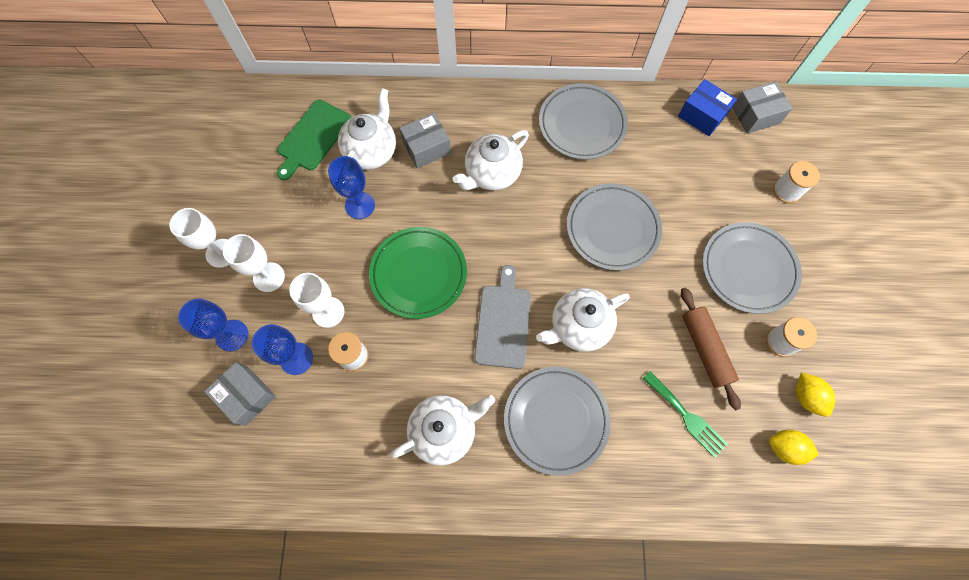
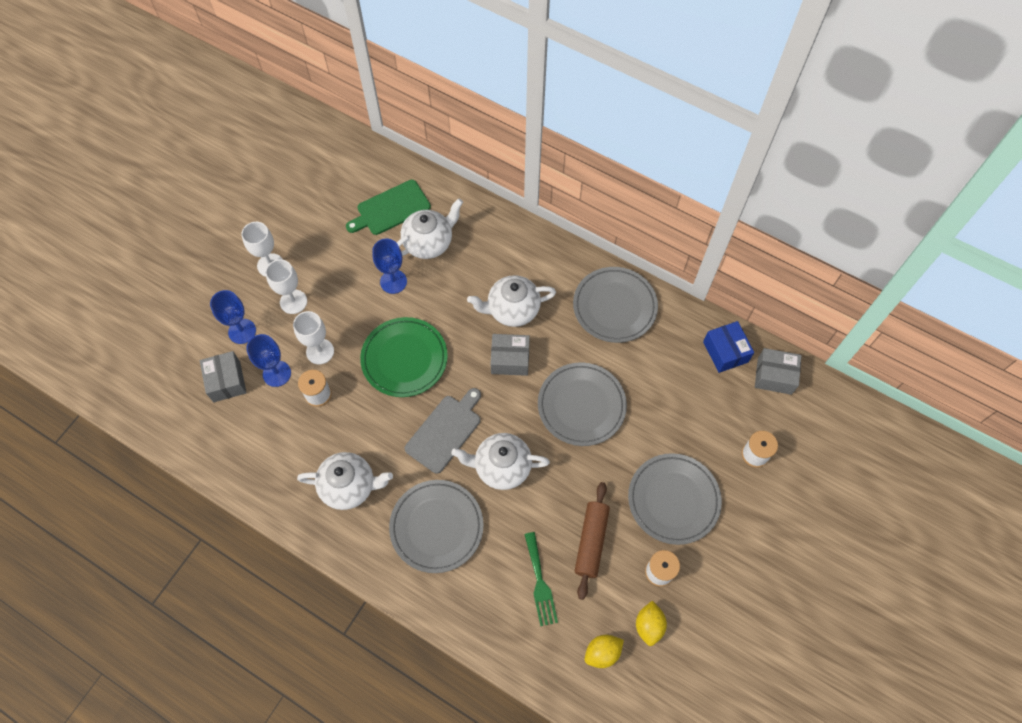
camera: 30 degrees right, 5 degrees down
grey box [399,113,451,168] -> grey box moved to [491,334,530,376]
yellow lemon [769,429,819,465] -> yellow lemon turned 75 degrees counterclockwise [585,635,624,668]

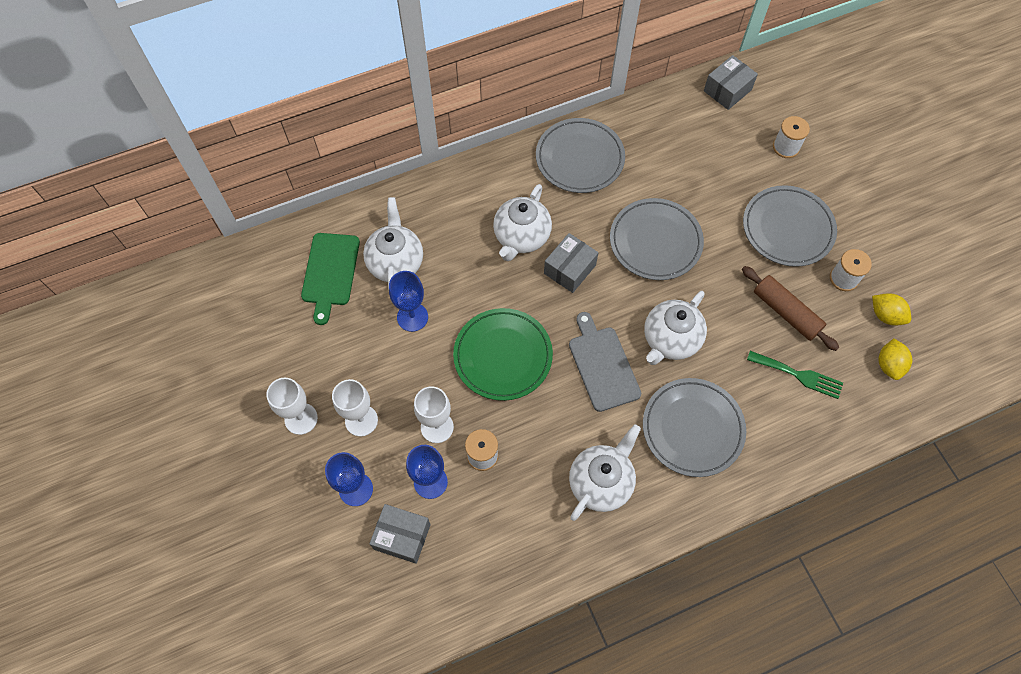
camera: 55 degrees left, 0 degrees up
blue box [703,321,754,373] -> none

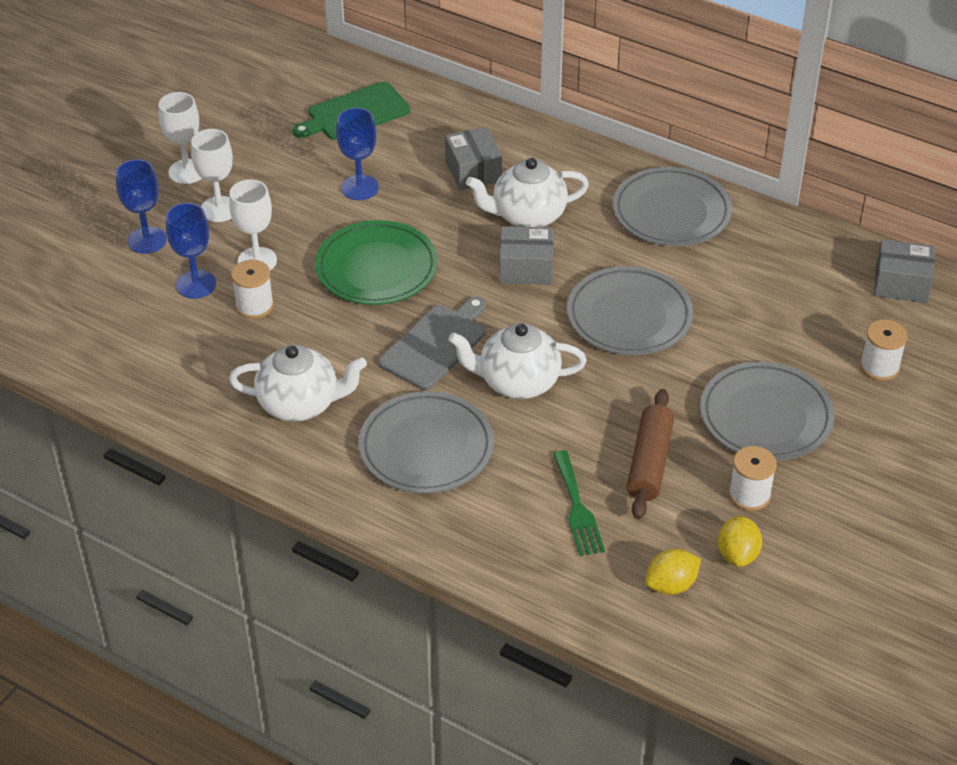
camera: 55 degrees right, 20 degrees down
white teapot [363,197,423,290] -> none
grey box [369,504,431,564] -> grey box moved to [445,127,502,190]

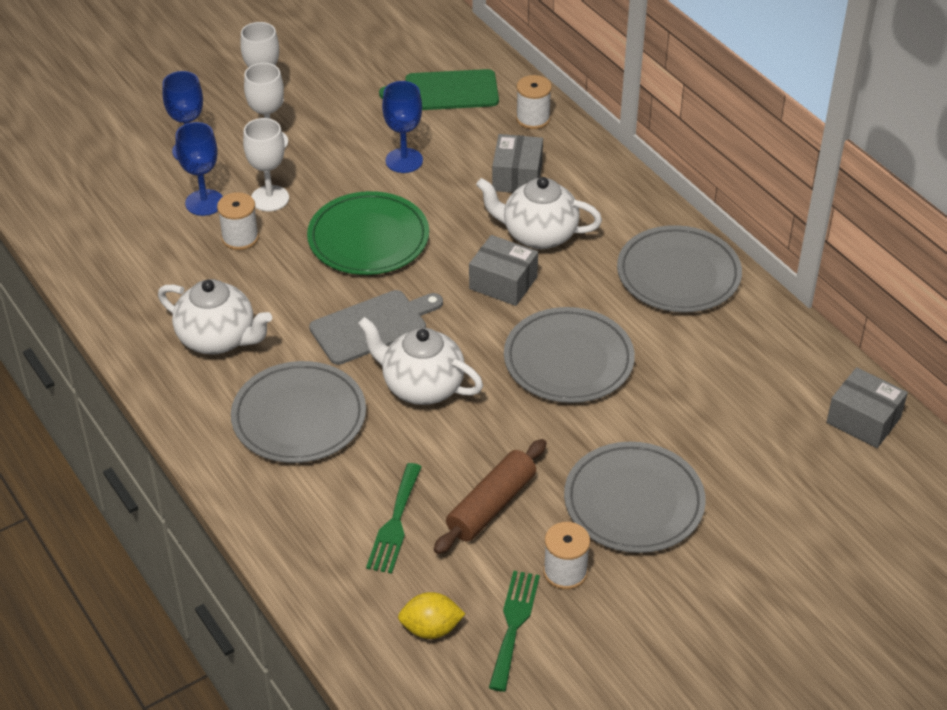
camera: 25 degrees right, 0 degrees up
yellow lemon [718,516,762,567] -> green fork [489,571,540,692]
white spool [860,320,908,381] -> white spool moved to [516,75,552,129]

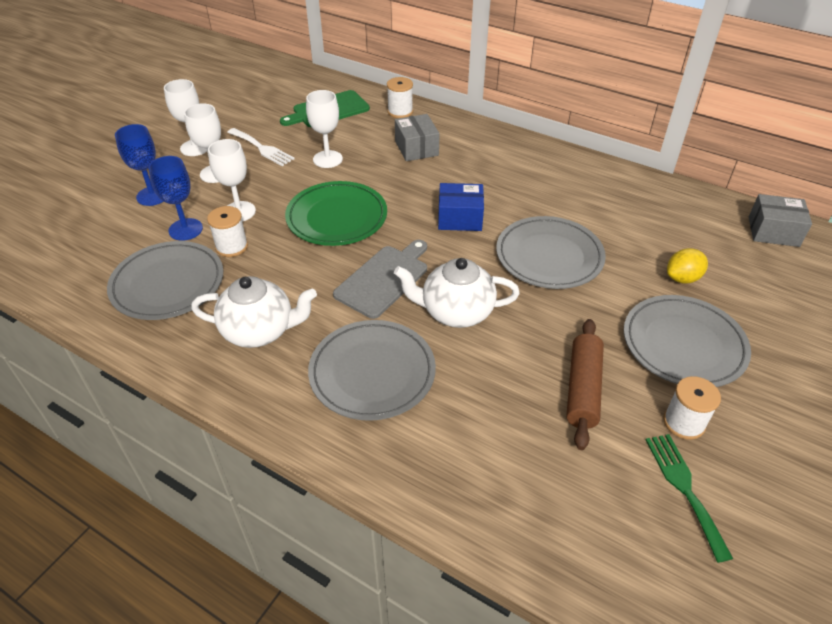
camera: 25 degrees left, 0 degrees up
green fork [366,463,422,574] -> none
blue goblet [382,81,423,173] -> white goblet [306,90,343,168]
yellow lemon [398,592,465,639] -> yellow lemon moved to [667,248,708,283]
grey box [469,235,538,306] -> blue box [438,183,484,231]
white teapot [476,177,602,249] -> none
grey plate [617,225,742,312] -> grey plate moved to [107,241,223,320]
none -> white fork [227,128,295,166]

